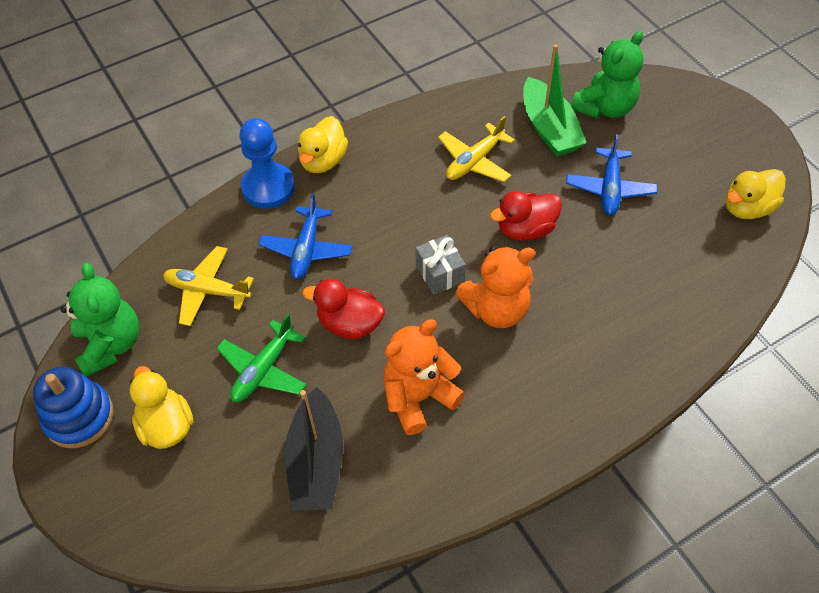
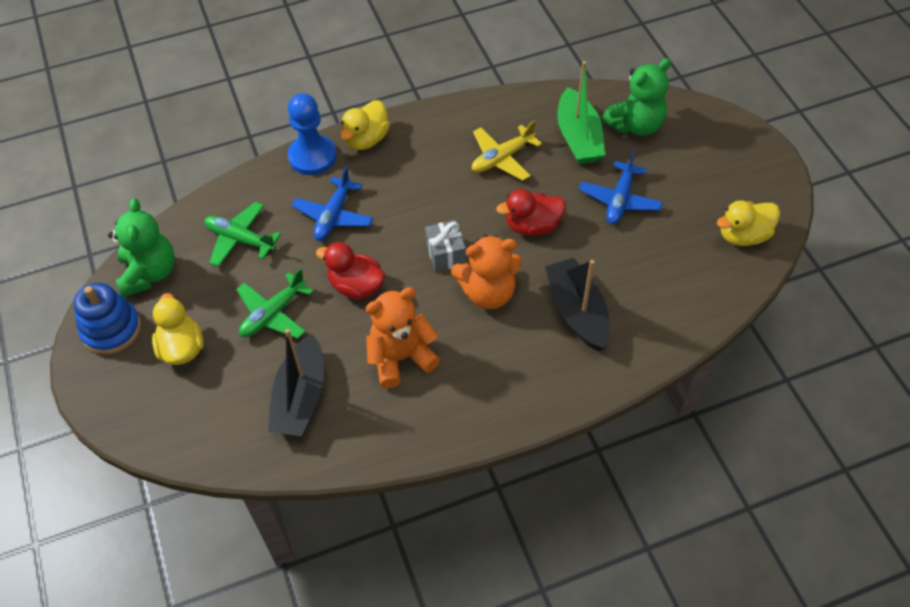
camera: 10 degrees right, 0 degrees up
yellow plane [163,246,254,326] -> green plane [204,202,281,267]
none -> black boat [545,258,609,351]

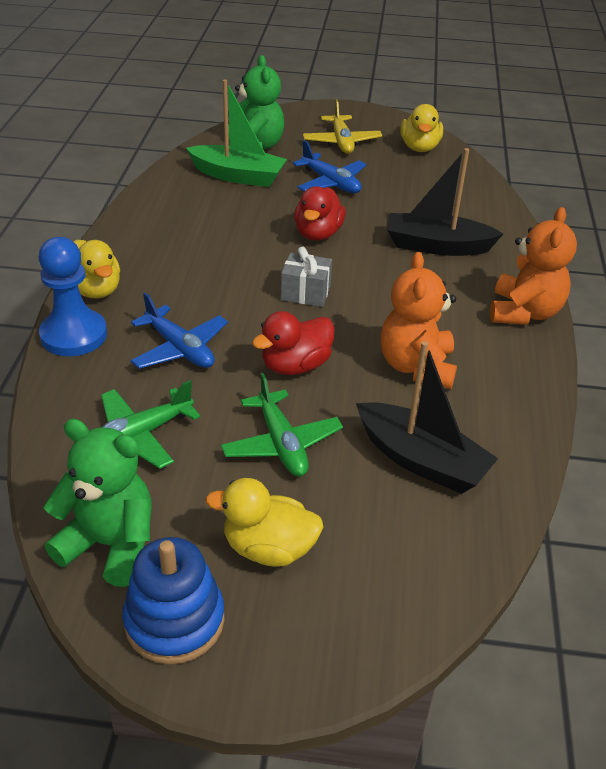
camera: 65 degrees left, 15 degrees down
orange teddy bear [451,234,522,309] -> orange teddy bear moved to [490,207,577,325]
yellow plane [472,120,542,181] -> yellow plane moved to [303,99,382,154]

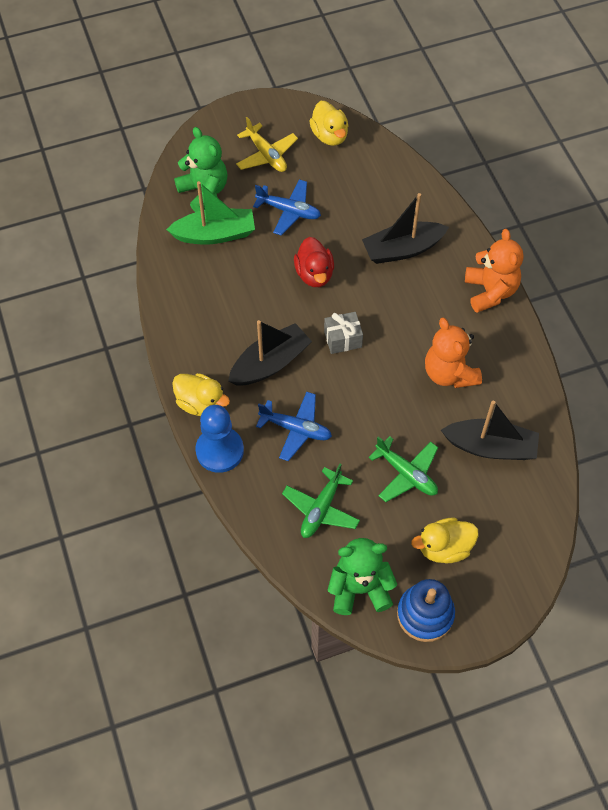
camera: 25 degrees left, 20 degrees up
red duck [252,311,335,375] -> none
none -> black boat [228,320,312,386]

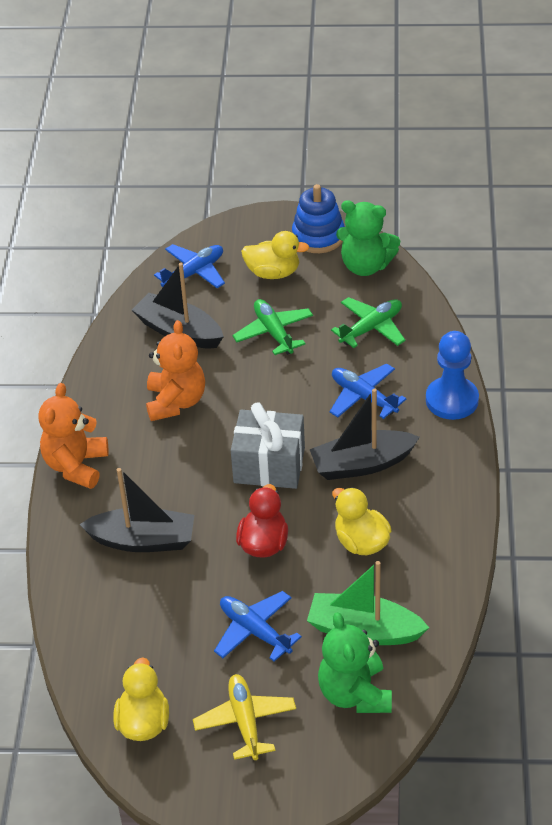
camera: 155 degrees left, 15 degrees down
yellow duck [172,373,230,416] -> yellow duck moved to [332,487,392,555]
grey gift [324,312,363,354] -> grey gift [231,402,305,489], size x1.66
none -> blue plane [154,244,225,288]

